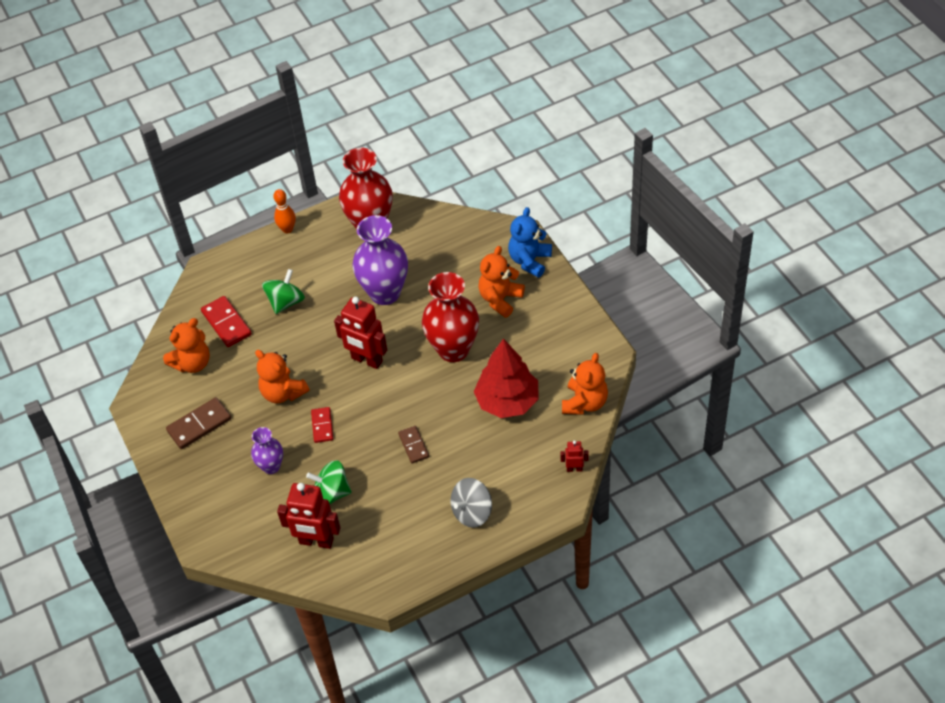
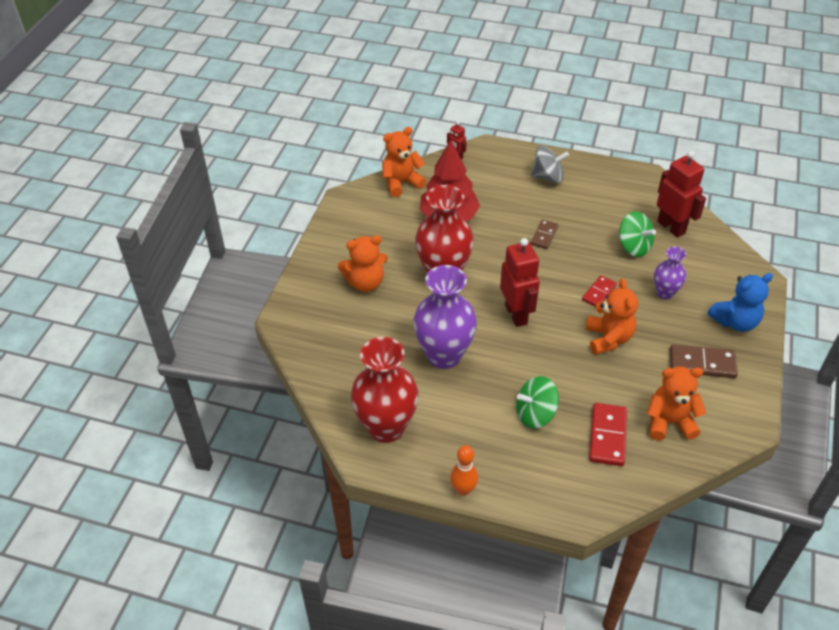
camera: 140 degrees left, 5 degrees down
blue teddy bear [508,207,552,278] -> blue teddy bear moved to [708,273,773,332]

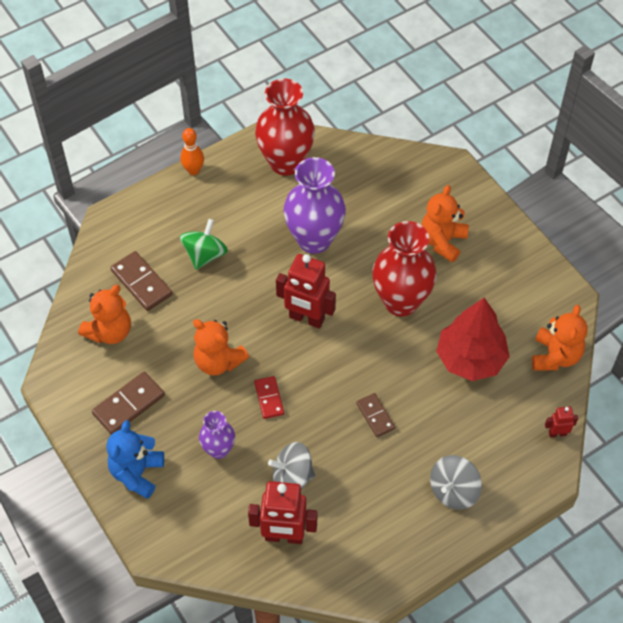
camera: 130 degrees right, 10 degrees up
red domino [589,403,627,466] -> brown domino [111,251,172,311]
green spinning top [619,211,656,257] -> grey spinning top [268,442,315,490]

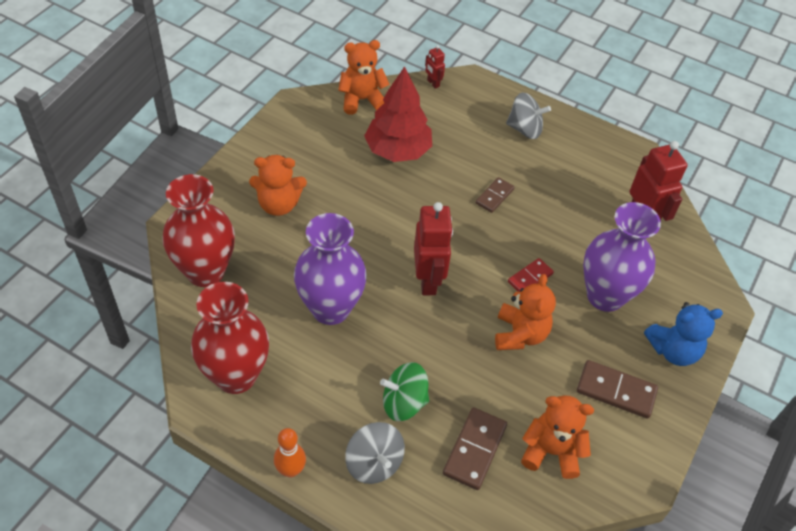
camera: 120 degrees left, 5 degrees down
purple vase [199,411,235,459] -> purple vase [583,202,661,312], size x1.86
grey spinning top [268,442,315,490] -> grey spinning top moved to [345,422,405,484]
red vase [372,221,437,316] -> red vase moved to [162,174,235,287]

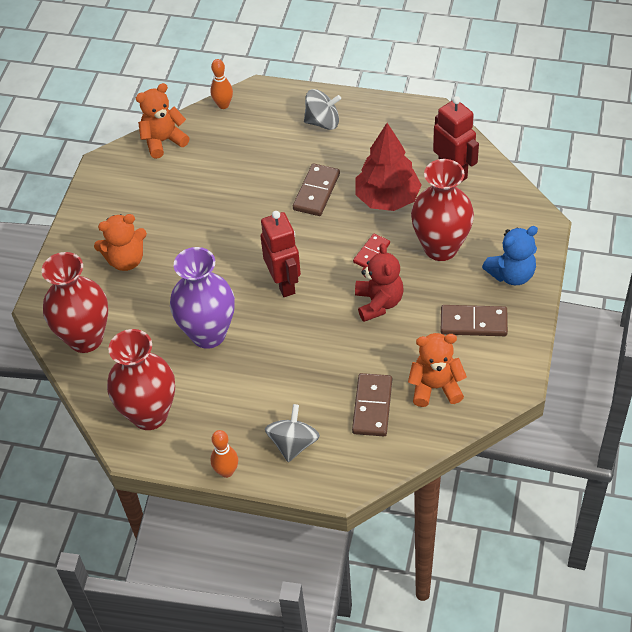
camera: 10 degrees left, 0 degrees up
grey spinning top [345,422,405,484] -> grey spinning top turned 120 degrees counterclockwise [265,404,320,462]
red tree [364,66,432,162] -> red tree moved to [356,123,422,211]
green spinning top [380,362,429,421] -> none
red robot [425,45,445,89] -> orange bowling pin [210,59,233,109]
brown domino [475,177,515,213] -> brown domino [293,163,340,216], size x1.56
orange teddy bear [495,274,556,350] -> red teddy bear [355,243,404,322]
purple vase [583,202,661,312] -> red vase [411,159,474,261]

